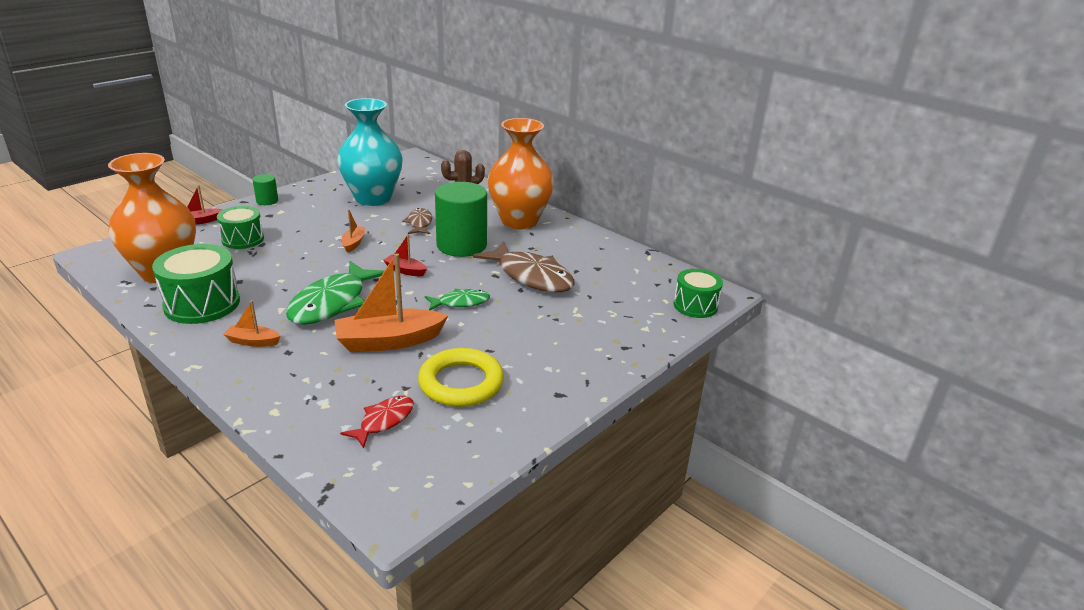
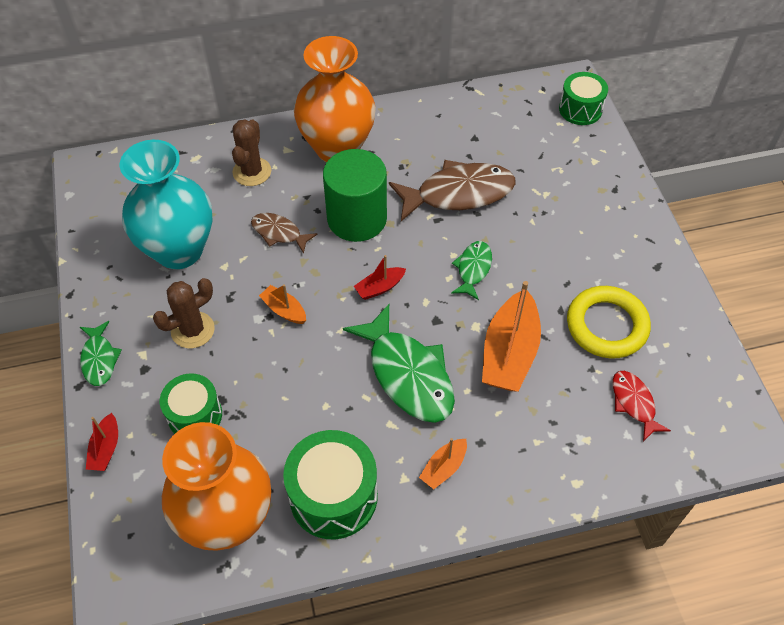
camera: 55 degrees left, 25 degrees up
green cylinder [252,174,278,205] -> green fish [80,321,122,386]
none -> brown cactus [153,278,215,348]

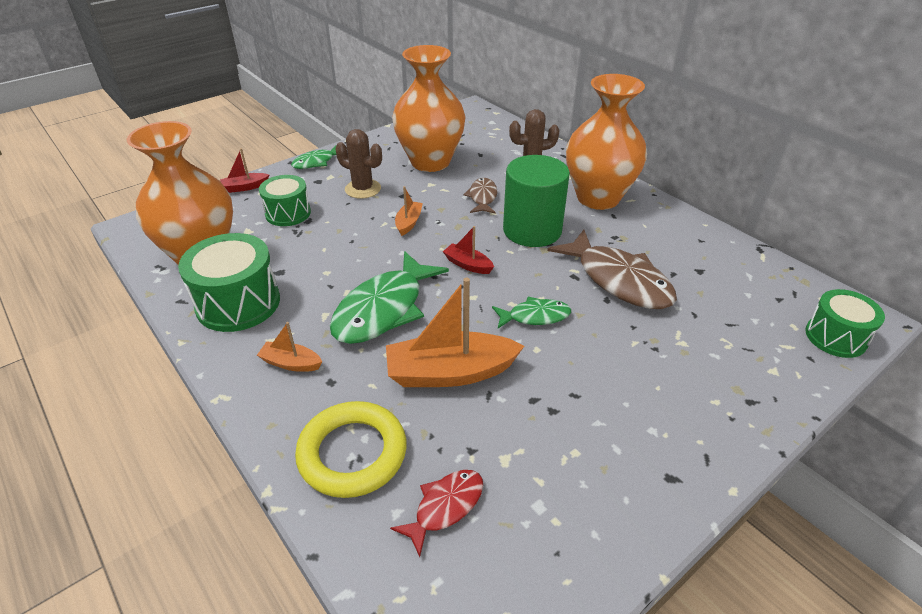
camera: 65 degrees right, 15 degrees down
turquoise vase [120,140,213,269] -> orange vase [392,45,466,172]
yellow ring [567,286,651,358] -> yellow ring moved to [295,401,407,498]

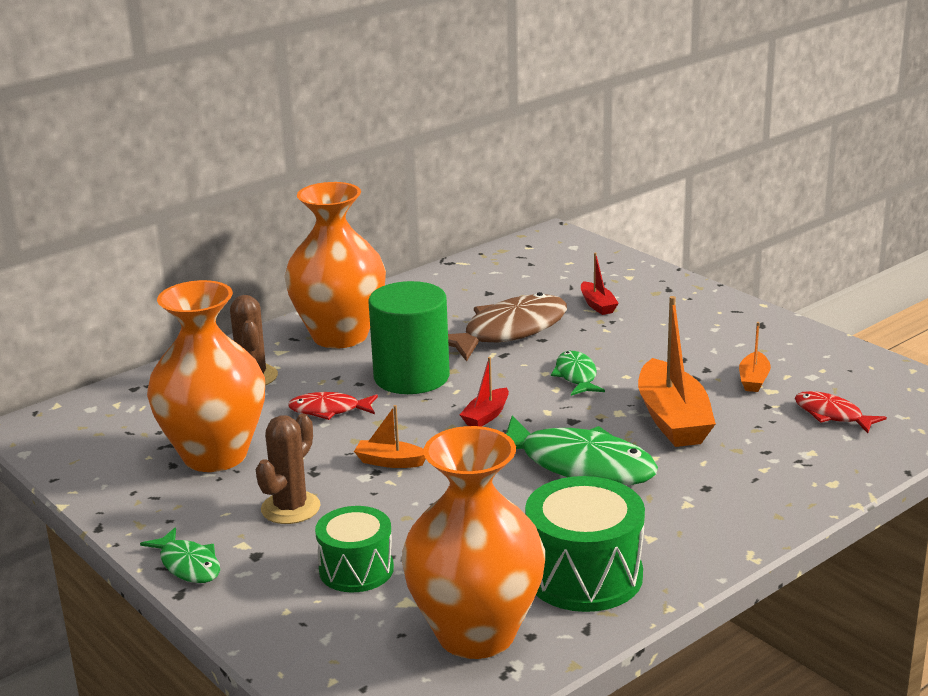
camera: 90 degrees left, 15 degrees down
red boat [220,148,269,193] -> red boat moved to [581,252,619,315]
orange boat [257,322,322,372] -> orange boat moved to [739,322,771,392]
yellow ring [295,401,407,498] -> none
brown fish [463,178,498,214] -> red fish [288,392,378,420]
green drum [805,289,885,358] -> none

